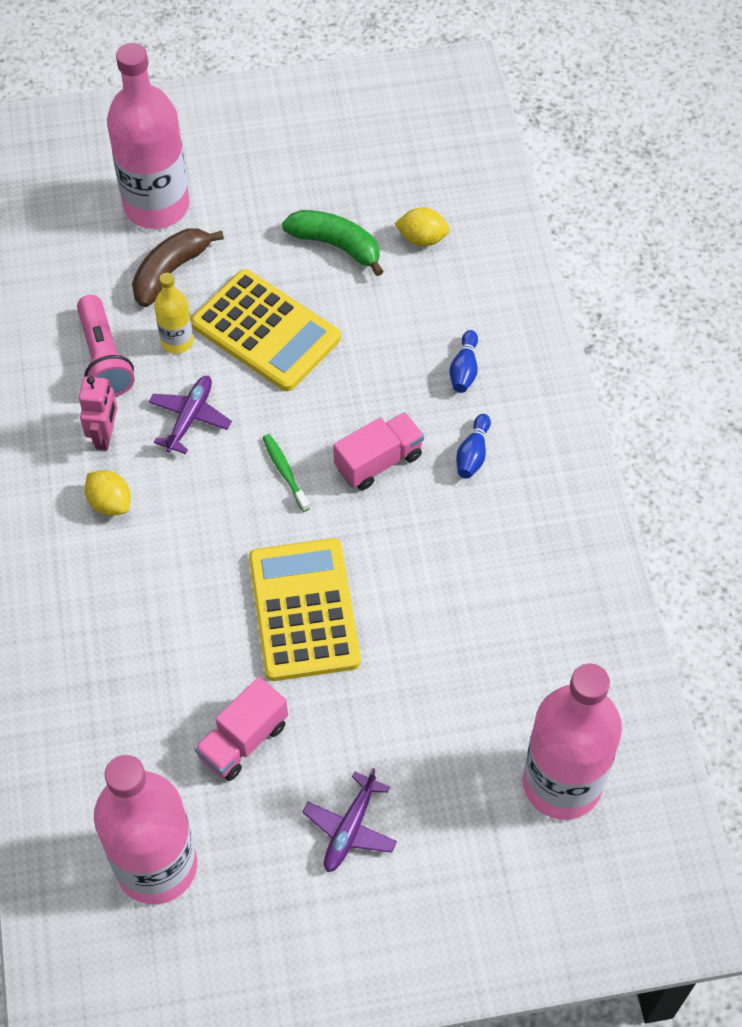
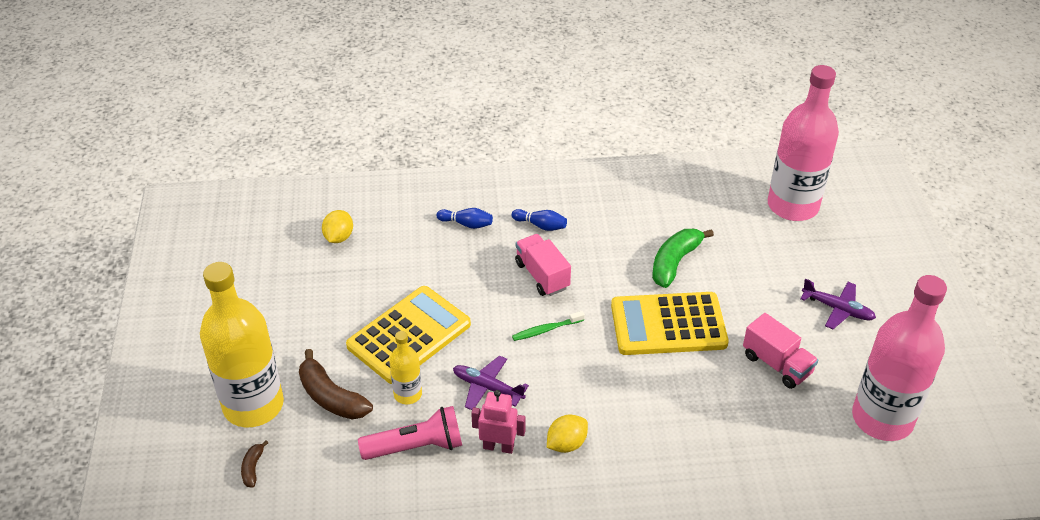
camera: 85 degrees left, 15 degrees down
pink bottle [107,43,190,229] -> yellow bottle [200,262,284,427]
green banana [282,210,384,276] -> green banana moved to [652,229,714,288]
none -> brown banana [241,440,268,488]

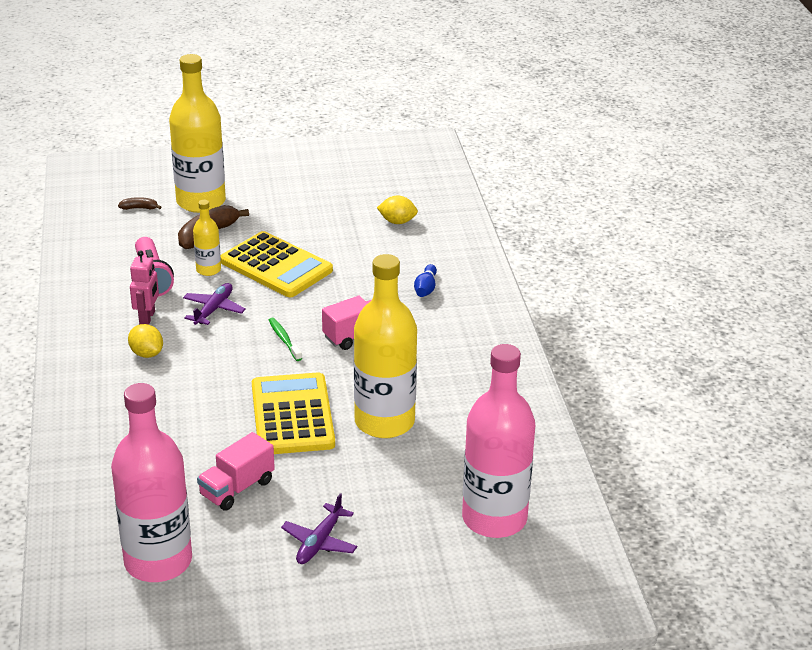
camera: 85 degrees right, 10 degrees down
blue bowling pin [512,209,567,231] -> none
green banana [652,229,714,288] -> yellow bottle [354,254,417,438]

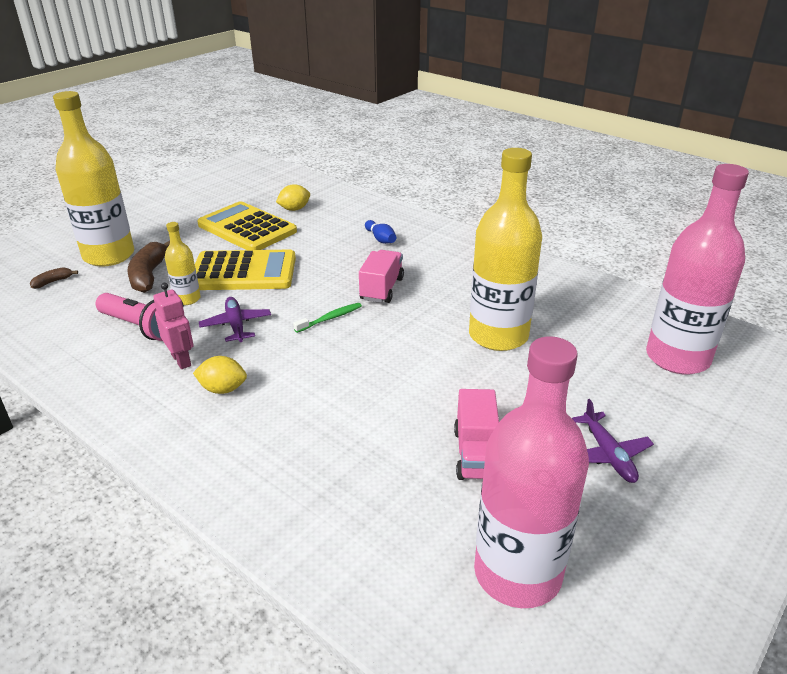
camera: 40 degrees left, 0 degrees up
yellow calculator [252,372,335,454] -> yellow calculator moved to [197,201,297,250]
green toothbrush [269,318,302,361] -> green toothbrush turned 120 degrees clockwise [293,303,362,333]

